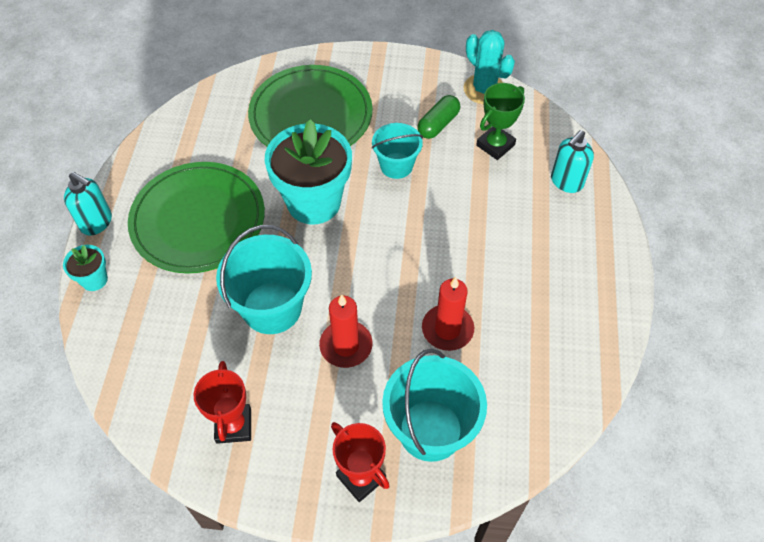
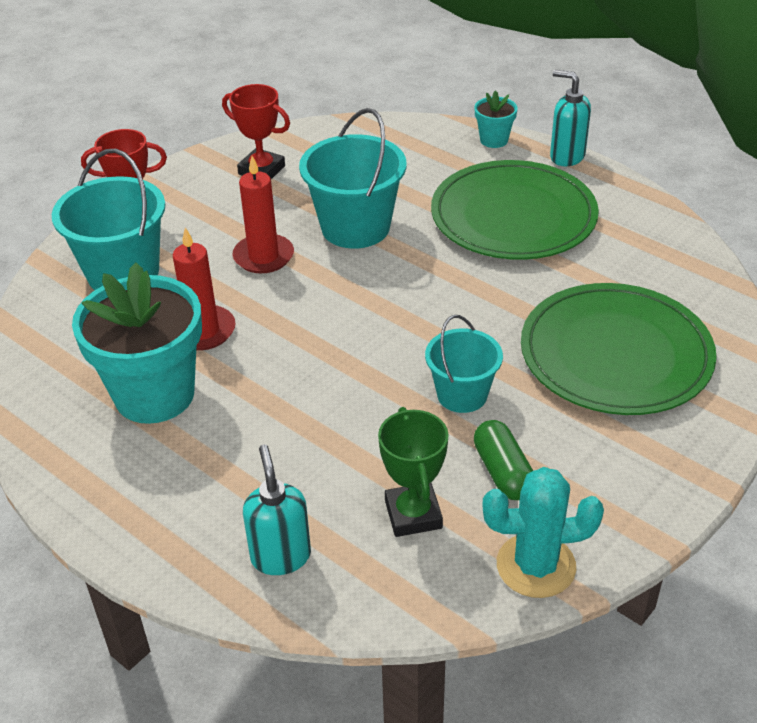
camera: 125 degrees right, 15 degrees down
turquoise soap dispenser [64,172,112,236] -> turquoise soap dispenser turned 60 degrees clockwise [550,70,591,166]
turquoise flower pot [265,119,352,224] -> turquoise flower pot moved to [72,263,202,424]

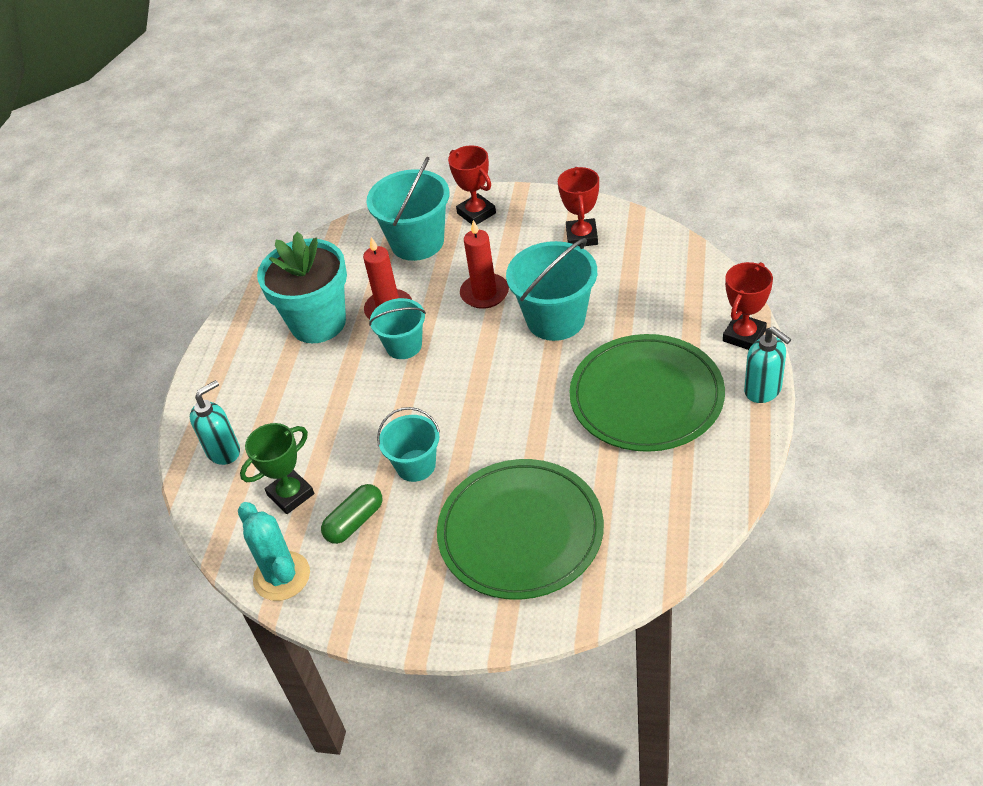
camera: 65 degrees right, 5 degrees up
turquoise flower pot [474,90,518,148] -> red trophy [723,262,773,350]
turquoise soap dispenser [550,70,591,166] -> turquoise soap dispenser turned 135 degrees clockwise [744,326,791,403]
none -> turquoise bucket [369,298,426,359]

